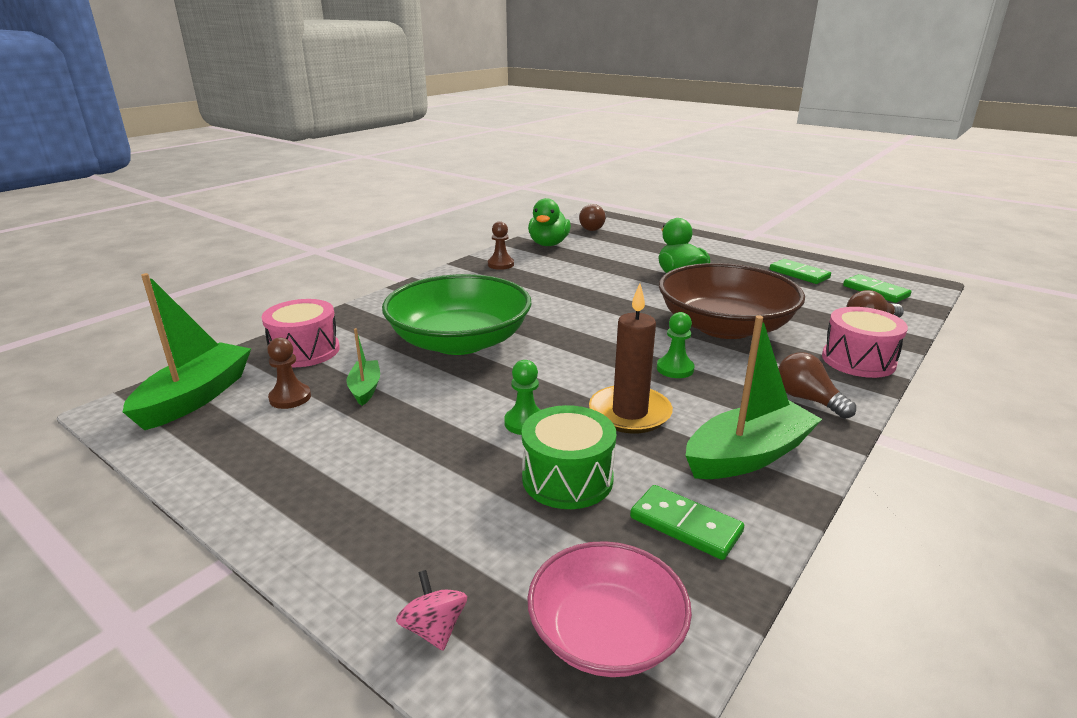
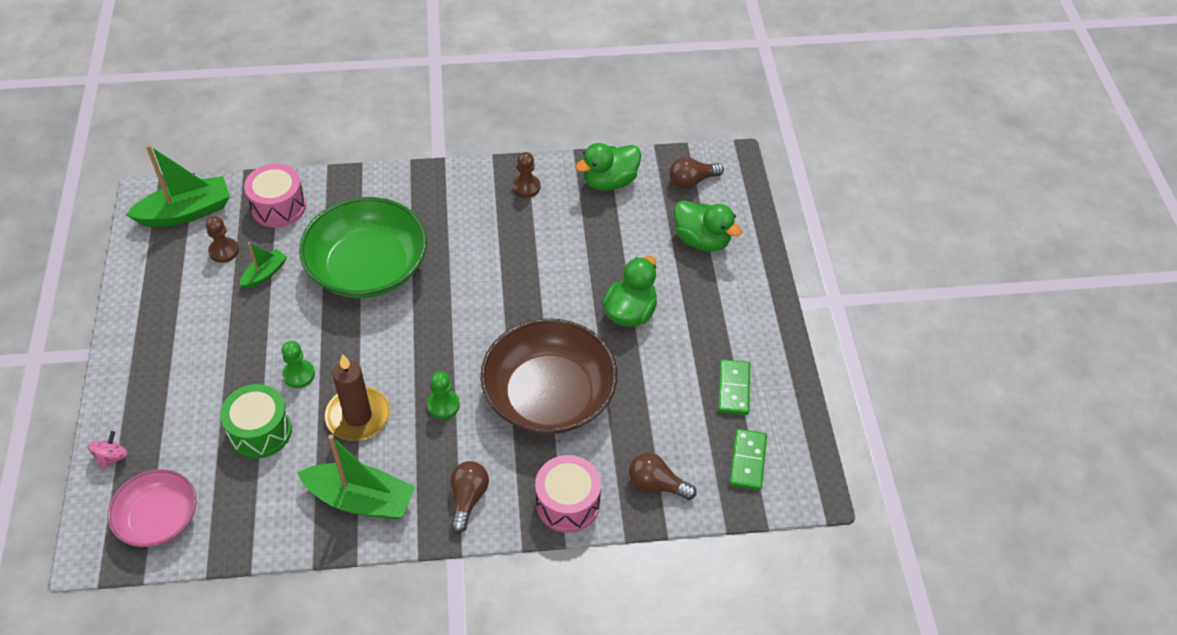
camera: 45 degrees right, 25 degrees up
green domino [630,485,744,560] -> none
none -> green duck [674,200,742,251]

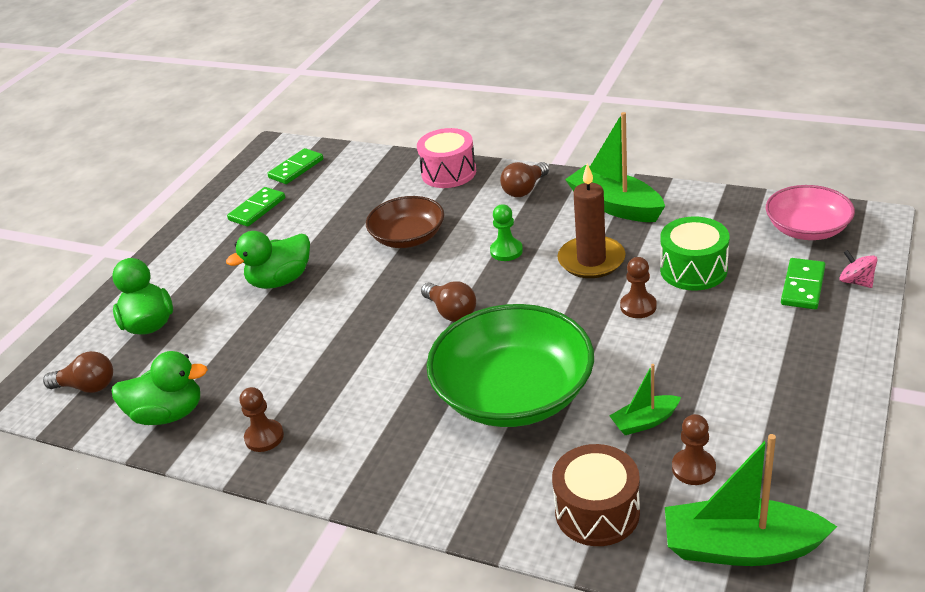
camera: 145 degrees left, 15 degrees down
pink spinning top [88,431,128,470] -> pink spinning top turned 90 degrees clockwise [839,250,878,288]
pink drum [244,164,306,228] -> brown drum [552,444,640,546]
green pawn [282,341,315,388] -> brown pawn [620,257,657,318]
brown bowl [480,318,617,434] -> brown bowl [366,196,444,248], size x0.59
brown light bulb [629,453,696,500] -> brown light bulb moved to [421,281,476,322]
none -> green domino [781,258,826,309]

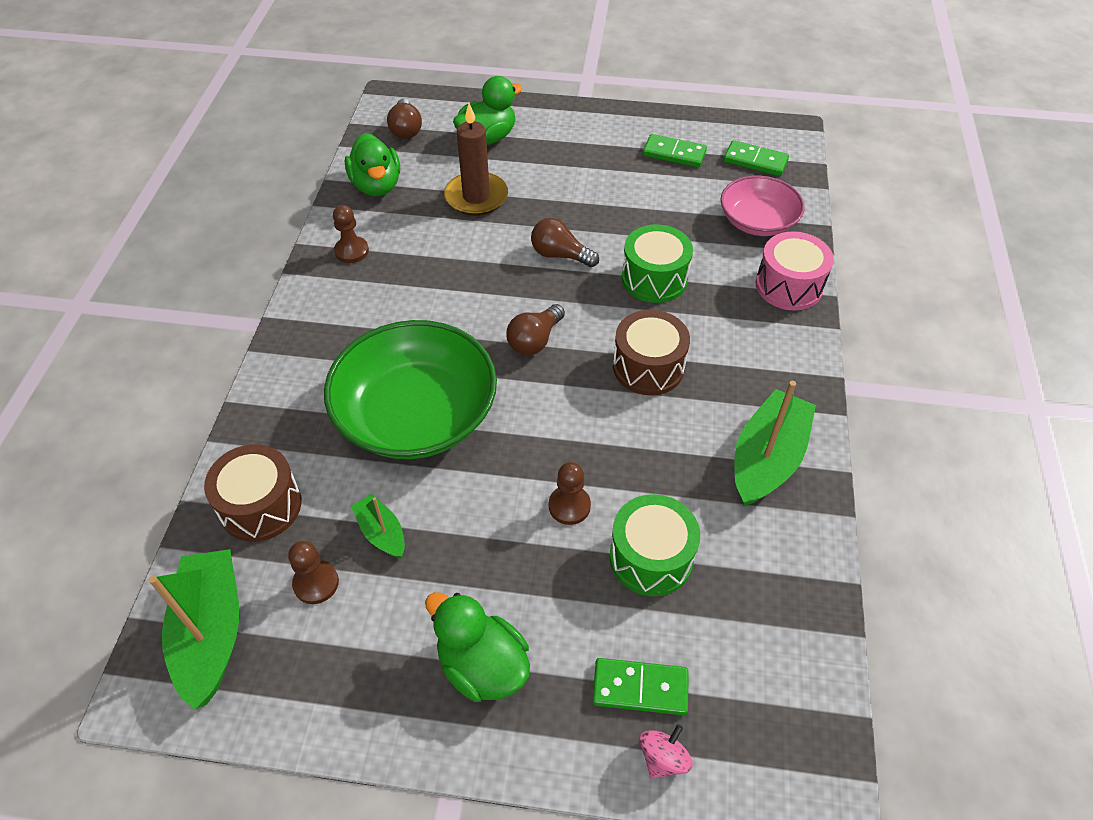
camera: 70 degrees right, 15 degrees up
green duck [226,231,310,289] -> green duck moved to [425,592,530,702]
brown bowl [366,196,444,248] -> green drum [622,225,693,303]
green pawn [490,204,523,261] -> brown drum [613,310,690,395]
brown light bulb [500,162,549,197] -> brown light bulb moved to [531,218,599,267]
brown candle [558,163,625,278] -> brown candle moved to [444,103,508,216]
pink bowl [766,185,855,240] -> pink bowl moved to [720,176,805,236]

